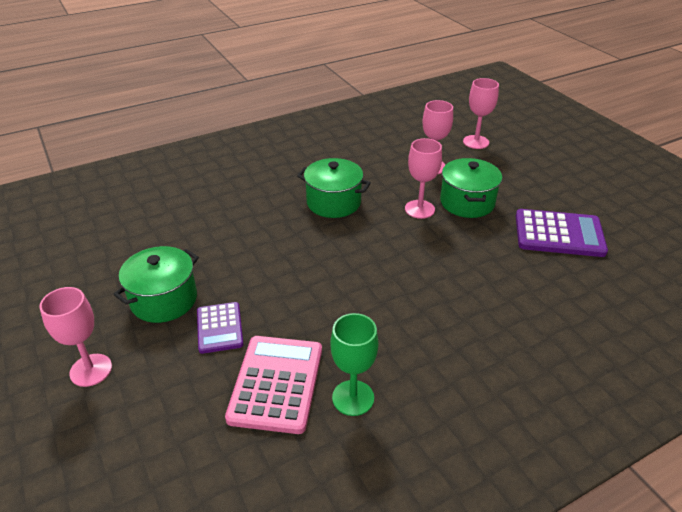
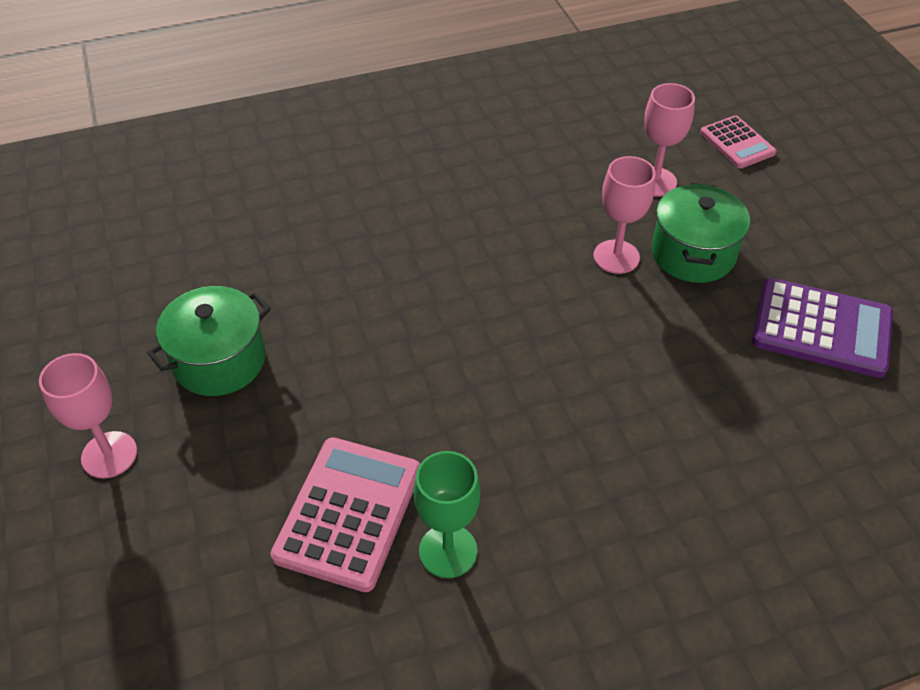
camera: 10 degrees right, 10 degrees up
purple calculator [197,302,244,354] -> none
green pot [297,158,371,218] -> none
pink goblet [463,78,499,149] -> pink calculator [700,115,776,168]

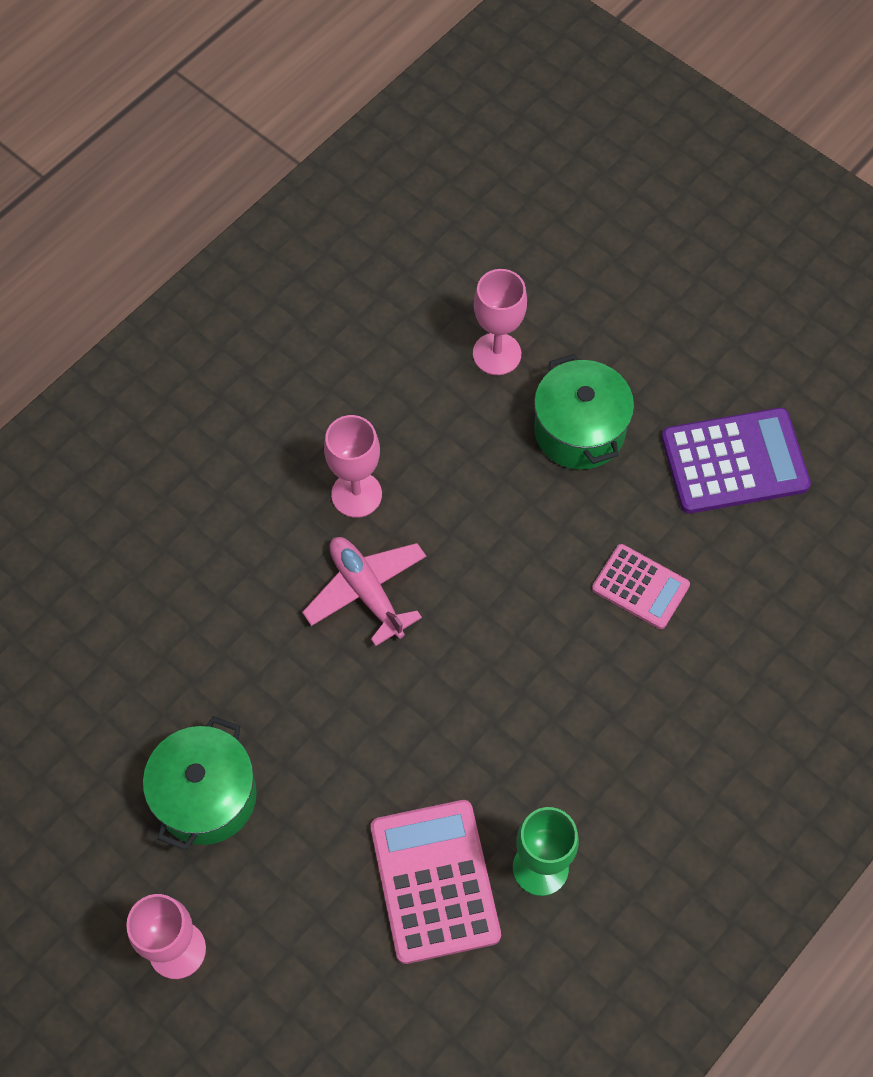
camera: 30 degrees left, 15 degrees up
pink goblet [594,156,656,274] -> pink goblet moved to [324,415,382,518]
pink calculator [700,115,776,168] -> pink calculator moved to [592,544,690,629]
none -> pink plane [302,537,426,646]

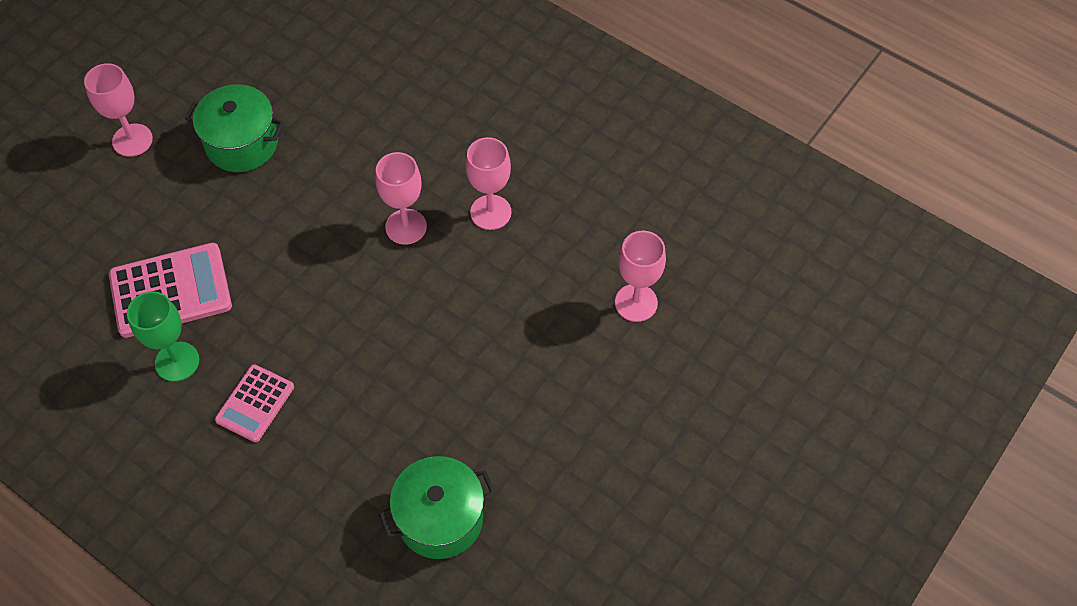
camera: 85 degrees right, 5 degrees down
pink plane [302,537,426,646] -> pink goblet [376,152,427,245]
green pot [534,354,634,470] -> green pot moved to [379,456,495,559]
pink calculator [592,544,690,629] -> pink calculator moved to [215,364,294,442]
purple calculator [661,408,811,514] -> none

